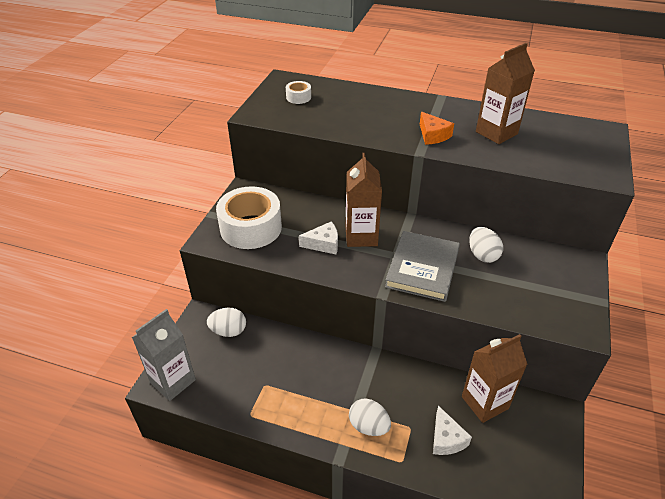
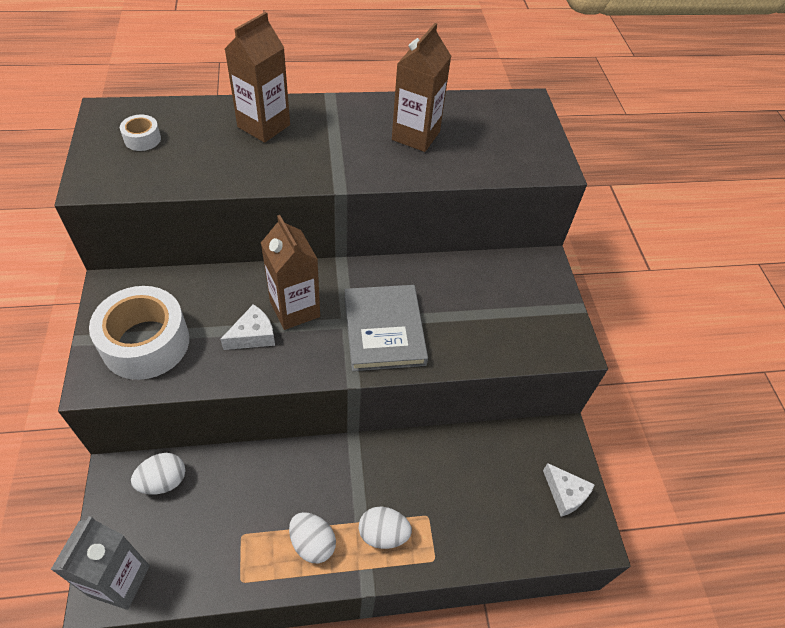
camera: 30 degrees left, 10 degrees up
orange cheese [420,112,454,145] -> none
white cheese [433,406,472,455] -> white cheese moved to [543,463,595,517]
brown carton [462,334,528,423] -> brown carton moved to [225,12,290,143]
white egg [469,227,503,263] -> white egg moved to [289,512,336,563]

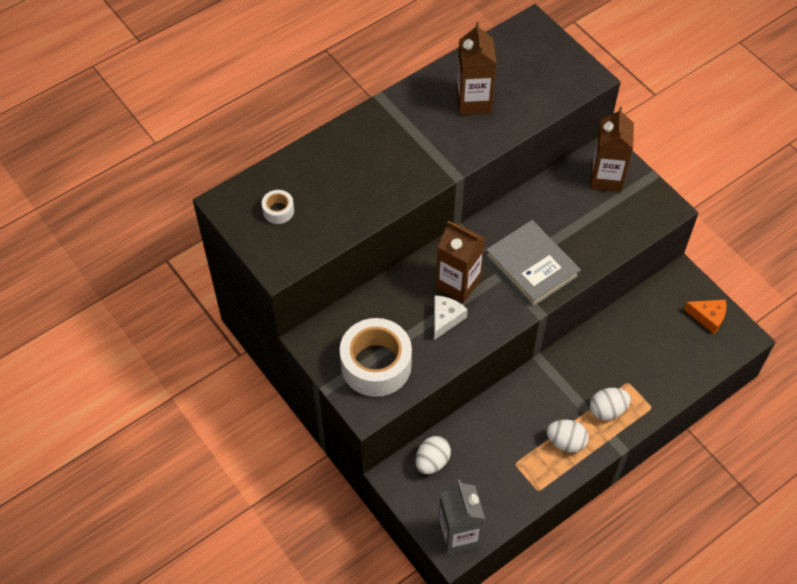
camera: 25 degrees left, 5 degrees up
brown carton [225,12,290,143] -> brown carton moved to [590,107,634,192]
white cheese [543,463,595,517] -> orange cheese [684,299,727,334]

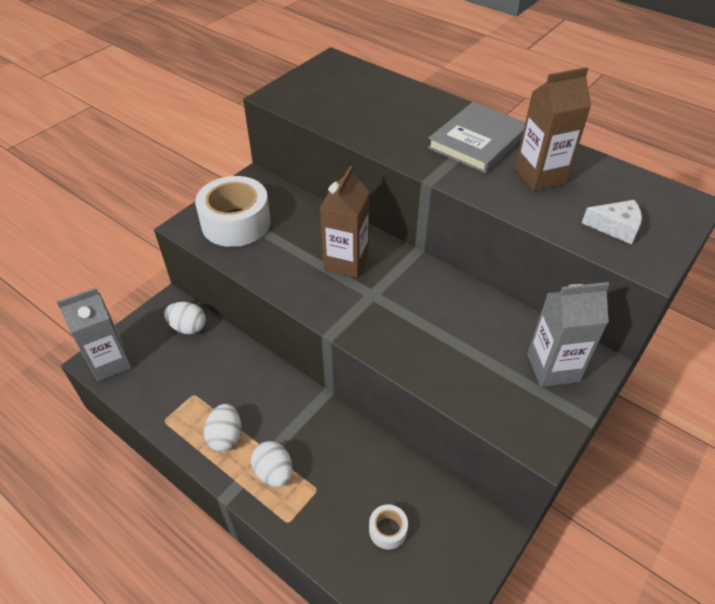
camera: 75 degrees right, 10 degrees down
white tape [262,190,294,224] -> white tape moved to [369,505,408,549]
white cheese [434,295,468,340] -> white cheese moved to [582,200,642,244]
grey book [486,220,581,307] -> grey book moved to [428,102,525,173]
brown carton [590,107,634,192] -> grey carton [527,282,609,387]
orange cheese [684,299,727,334] -> none

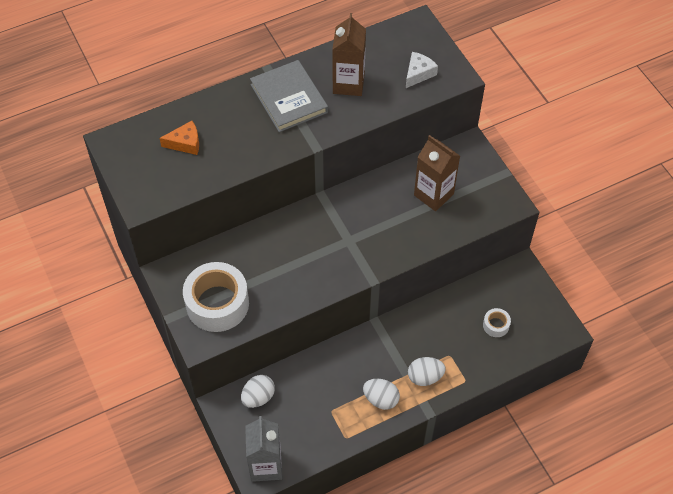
camera: 65 degrees left, 10 degrees up
brown carton [320,166,370,278] -> brown carton moved to [414,135,460,211]
grey carton [527,282,609,387] -> none
none -> orange cheese [159,121,199,155]

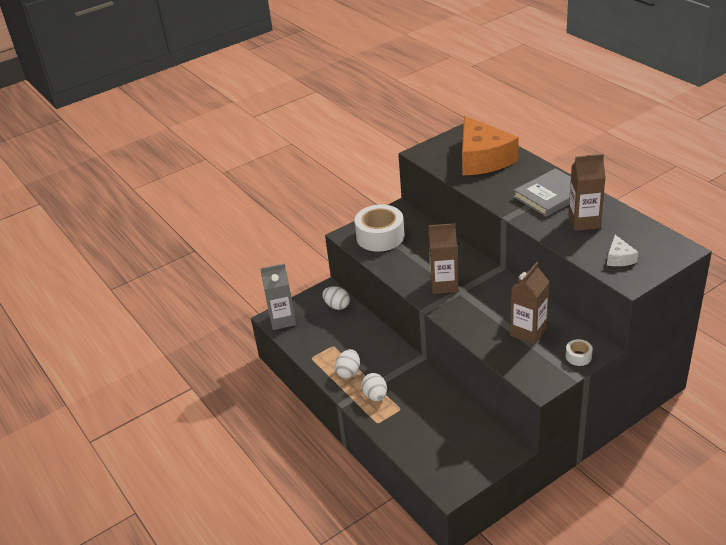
camera: 85 degrees right, 20 degrees down
orange cheese [159,121,199,155] -> orange cheese [462,116,519,176], size x2.35
white cheese [406,52,438,88] -> white cheese turned 60 degrees clockwise [607,235,638,266]
white tape [483,308,511,337] -> white tape moved to [566,339,593,366]
none -> brown carton [428,223,458,294]

